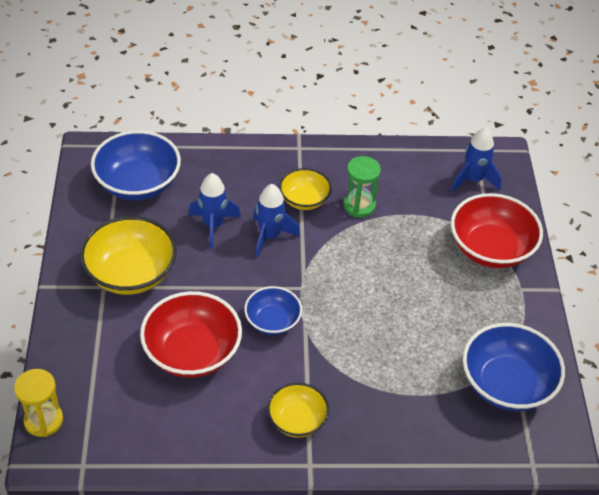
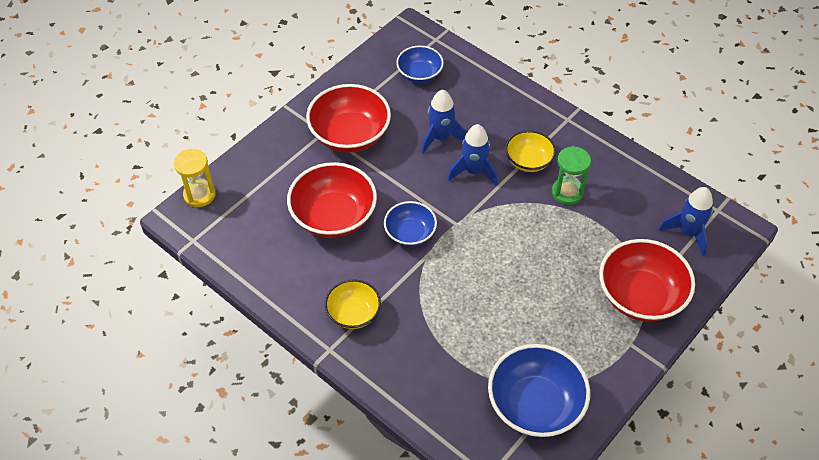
camera: 45 degrees right, 5 degrees up
yellow bowl [80,216,177,295] -> red bowl [306,84,391,153]
blue bowl [91,130,181,200] -> blue bowl [396,46,444,83], size x0.59

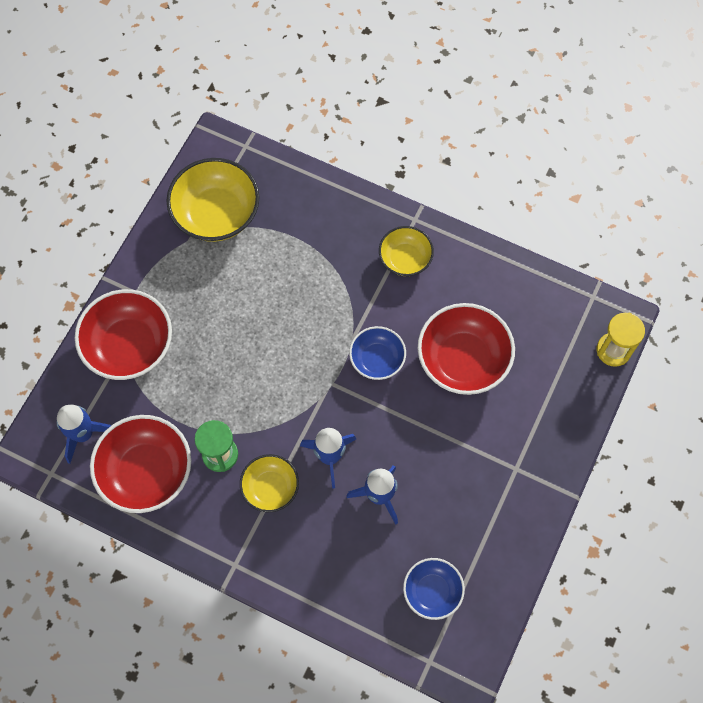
camera: 165 degrees right, 15 degrees up
red bowl [306,84,391,153] -> red bowl moved to [90,415,191,513]
blue bowl [488,344,590,437] -> yellow bowl [166,158,259,242]

